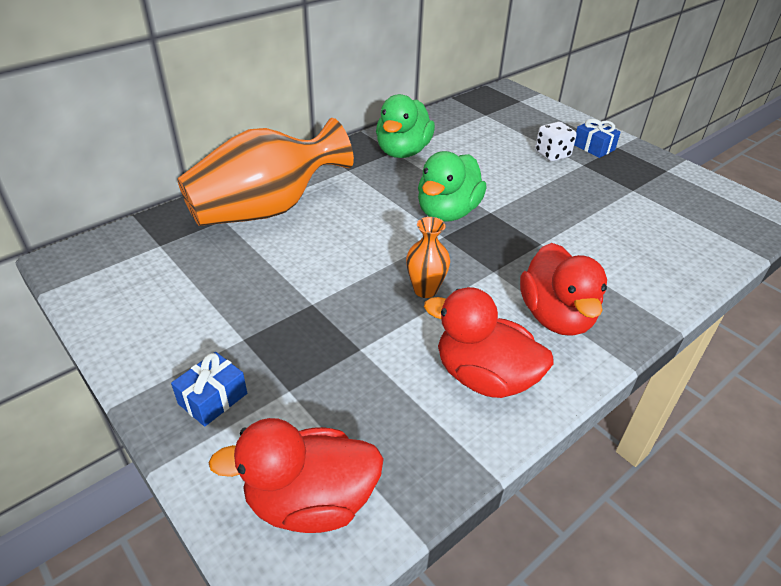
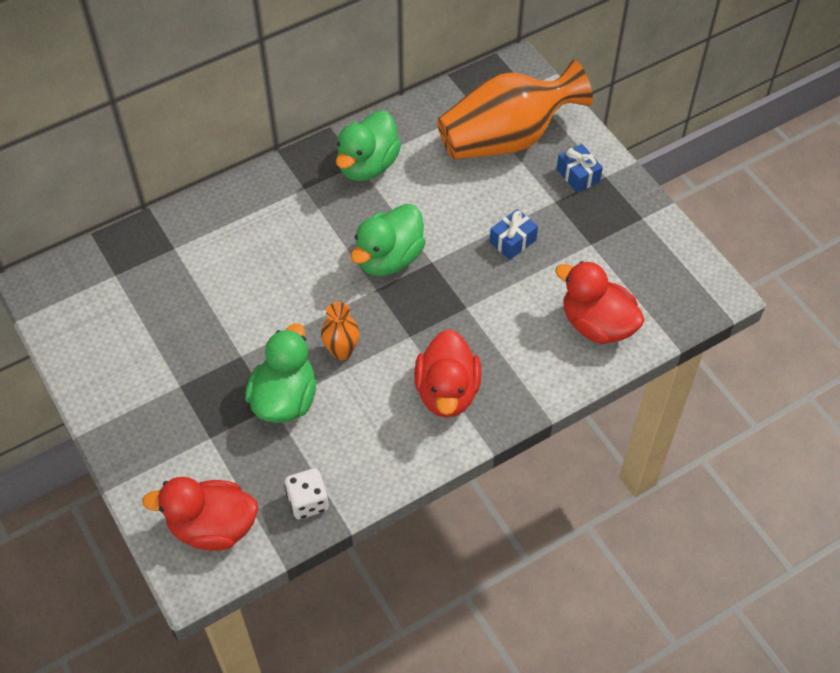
camera: 10 degrees right, 15 degrees up
blue gift [171,352,247,427] -> blue gift moved to [490,209,538,260]
orange vase [177,118,354,226] -> orange vase moved to [437,60,593,159]
red duck [424,287,554,398] -> red duck moved to [555,261,645,344]
white dice [535,122,576,161] -> white dice moved to [284,468,329,519]
none -> green duck [245,323,316,423]

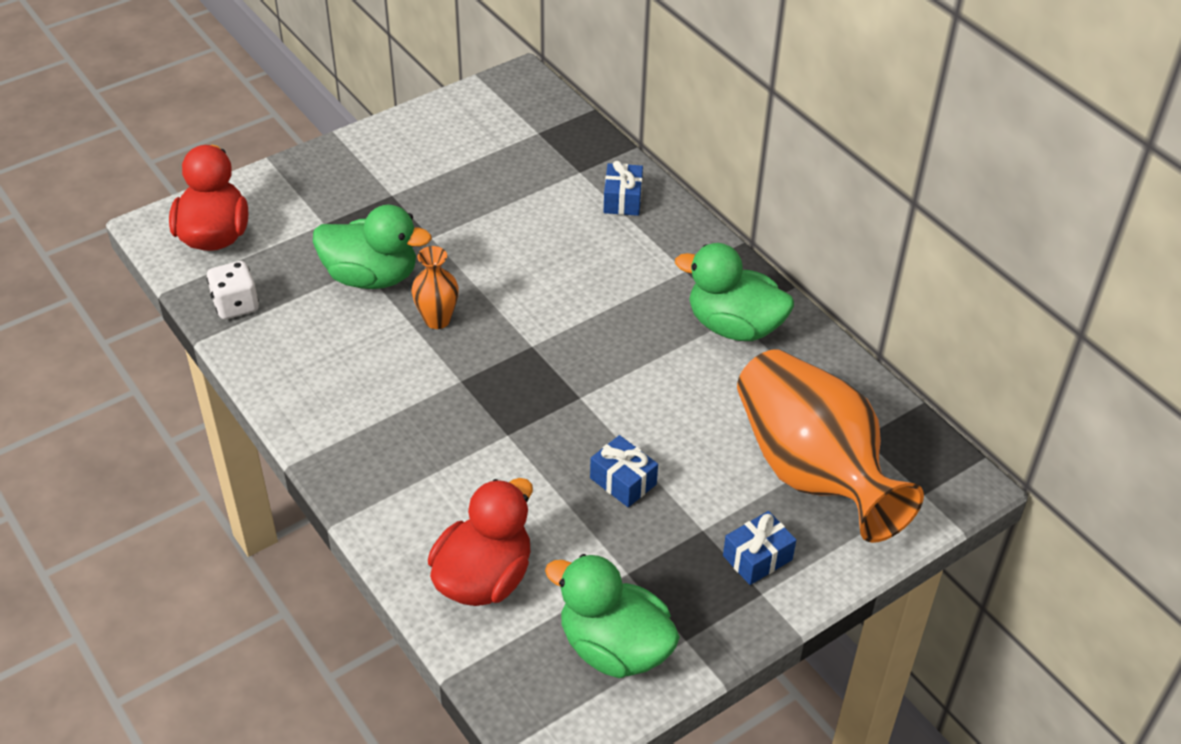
camera: 85 degrees right, 10 degrees down
green duck [351,204,426,276] -> green duck moved to [545,554,680,678]
red duck [414,329,482,418] -> none
none -> blue gift [604,161,643,216]

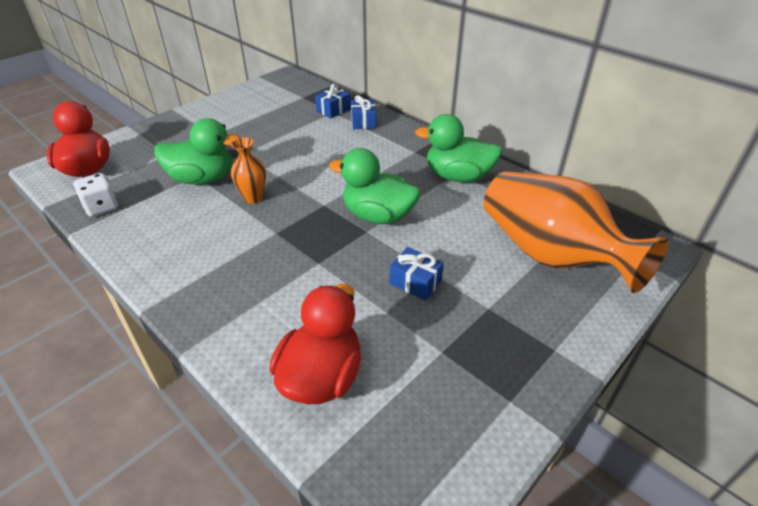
camera: 10 degrees left, 5 degrees down
green duck [545,554,680,678] -> green duck moved to [329,148,421,224]
blue gift [723,511,796,585] -> blue gift moved to [315,84,351,118]

